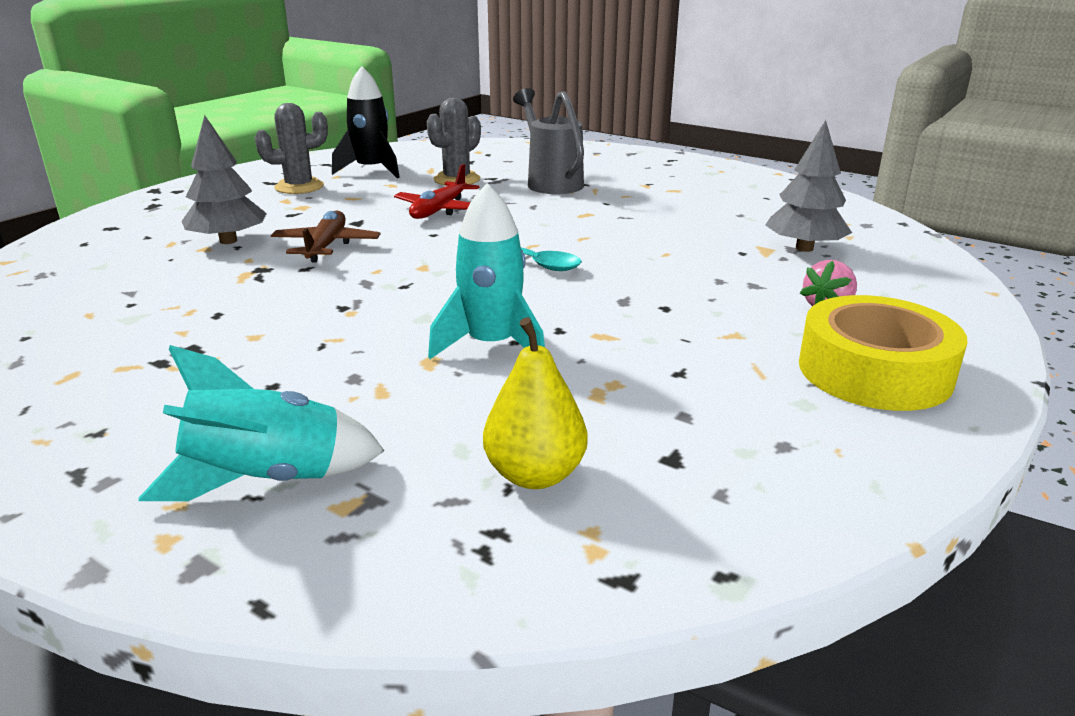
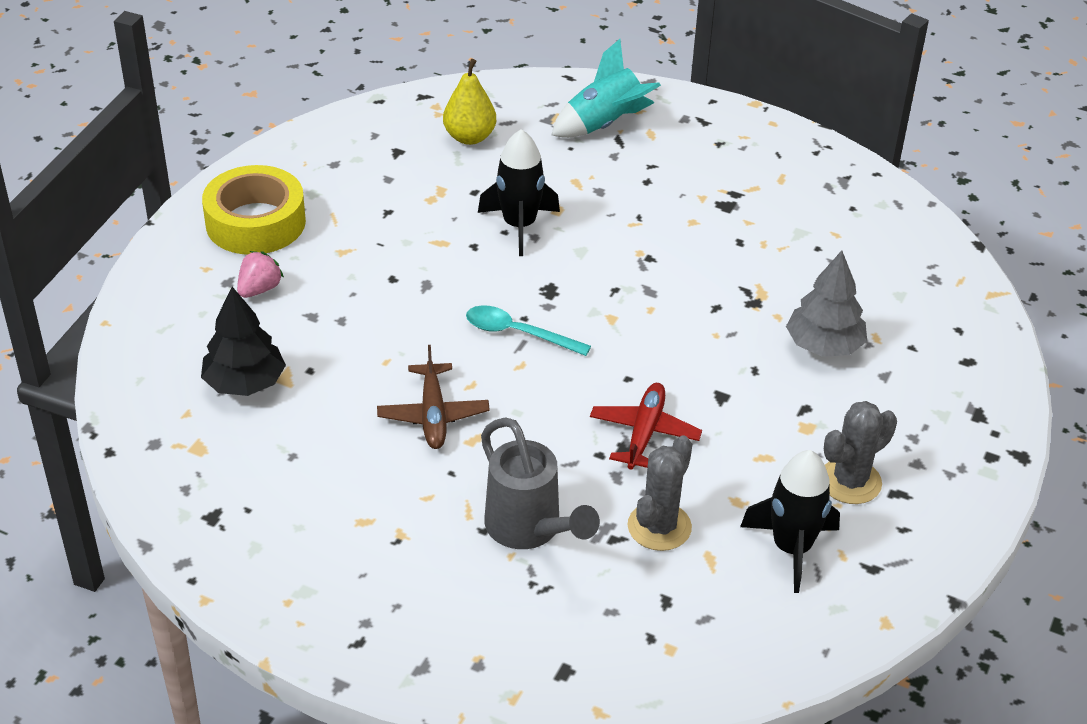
camera: 170 degrees right, 15 degrees up
brown plane [271,210,380,262] -> brown plane moved to [377,345,490,449]
turquoise rocket [428,183,545,359] -> black rocket [478,129,560,256]
grey tree [765,120,852,252] -> black tree [201,287,286,396]

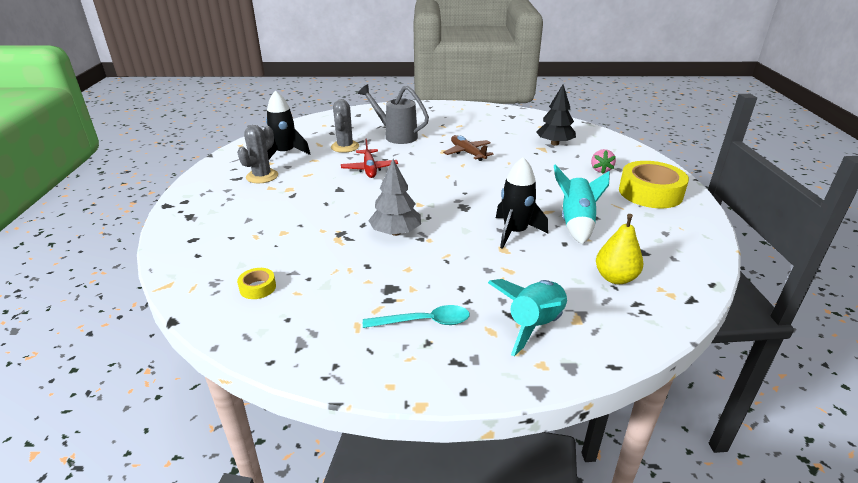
camera: 155 degrees right, 10 degrees down
turquoise spoon [466,305,591,356] -> turquoise spoon moved to [363,305,470,328]
grey tree [786,251,867,357] -> grey tree moved to [368,159,421,236]
none -> yellow tape [237,268,276,299]
none -> turquoise rocket [554,164,610,244]

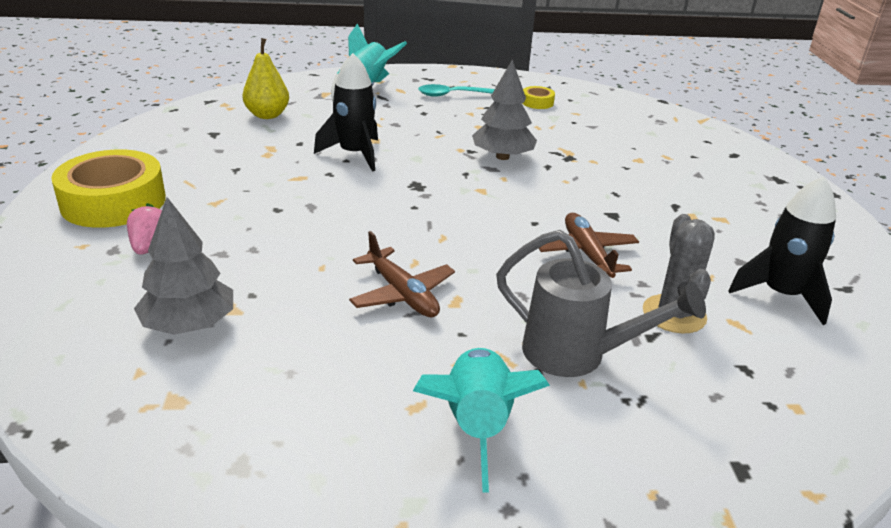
camera: 175 degrees right, 0 degrees up
grey cactus [237,125,278,183] -> none
yellow tape [237,268,276,299] -> yellow tape moved to [522,86,555,109]
red plane [341,138,398,178] -> brown plane [539,213,639,278]
black tree [536,85,576,145] -> grey tree [134,197,233,335]
turquoise rocket [554,164,610,244] -> turquoise rocket moved to [413,348,550,493]

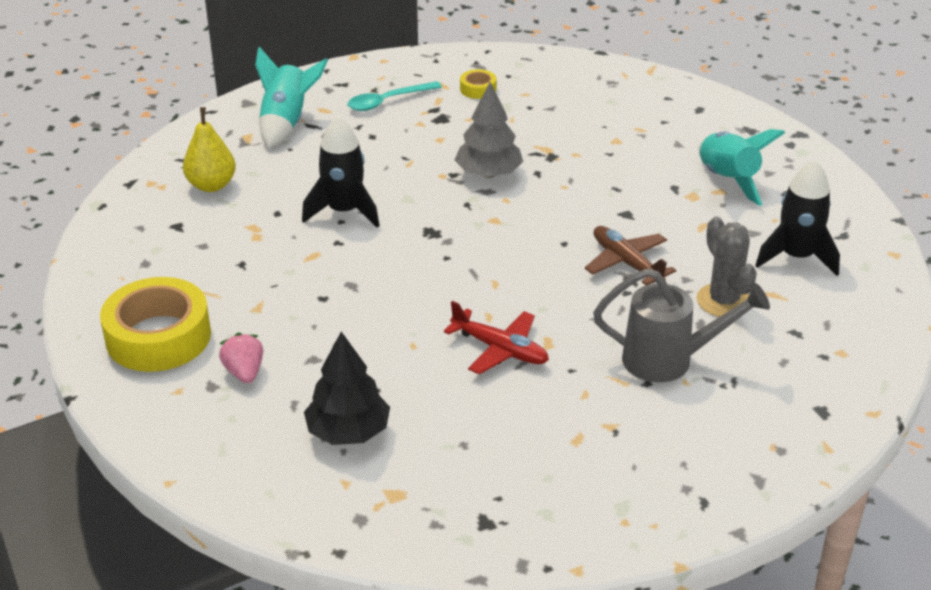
camera: 20 degrees left, 5 degrees up
grey tree [134,197,233,335] -> black tree [304,332,390,445]
brown plane [349,231,455,318] -> red plane [444,301,549,374]
turquoise rocket [413,348,550,493] -> turquoise rocket moved to [699,129,785,206]

